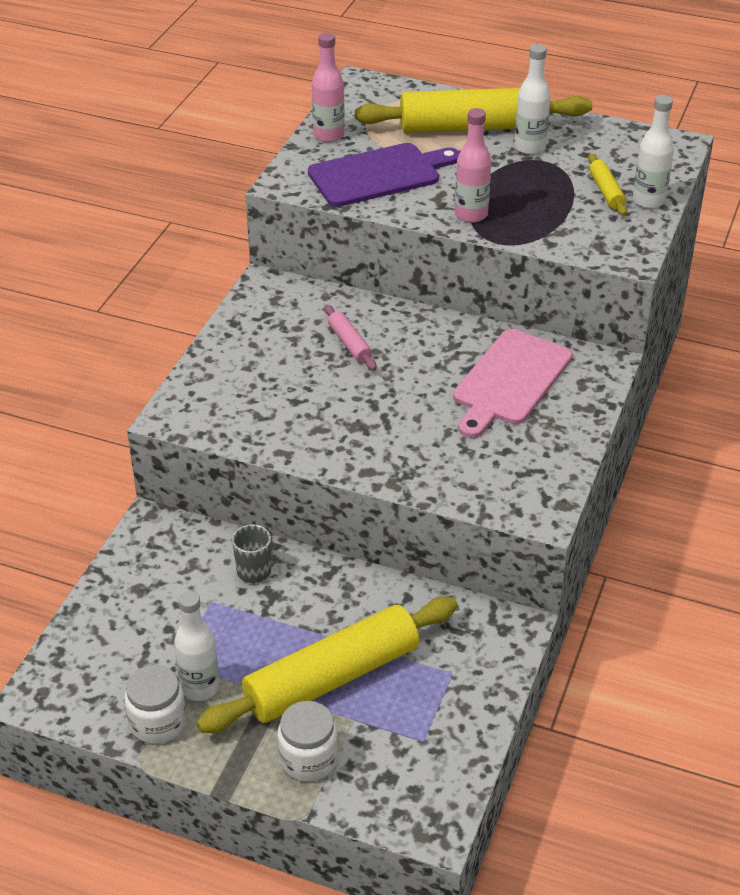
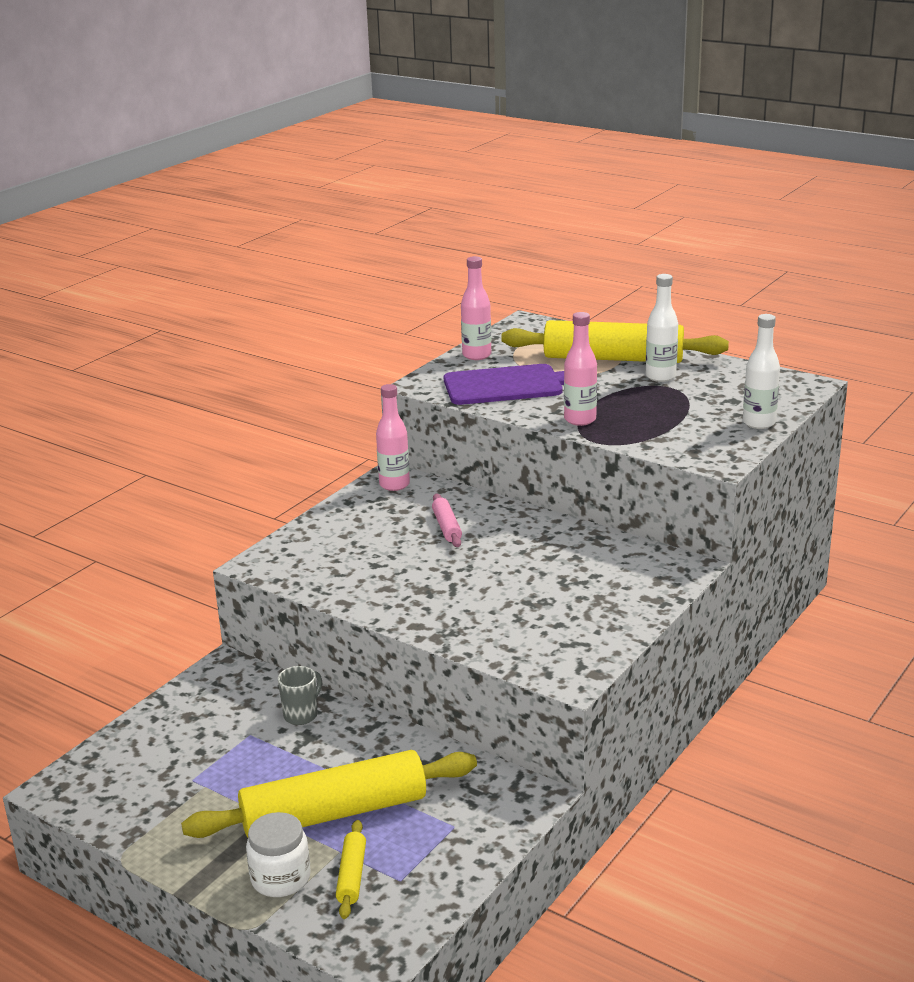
camera: 15 degrees right, 15 degrees down
white jar [124,665,187,744] -> none
white bottle [174,591,219,701] -> none
pink cutting board [453,329,573,438] -> none
yellow rolling pin [588,154,627,216] -> yellow rolling pin moved to [336,820,366,919]
none -> pink bottle [376,384,410,491]

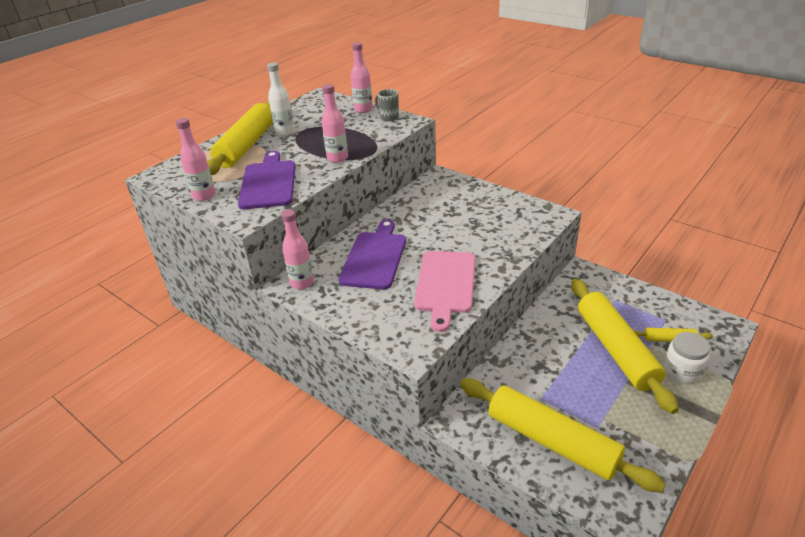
camera: 85 degrees left, 10 degrees up
grey mug [278,666,322,725] -> grey mug moved to [375,89,399,121]
pink rolling pin [432,494,462,547] -> purple cutting board [338,220,406,289]
white bottle [743,314,780,429] -> pink bottle [350,42,373,113]
none -> pink cutting board [414,251,476,332]
none -> yellow rolling pin [460,379,666,492]

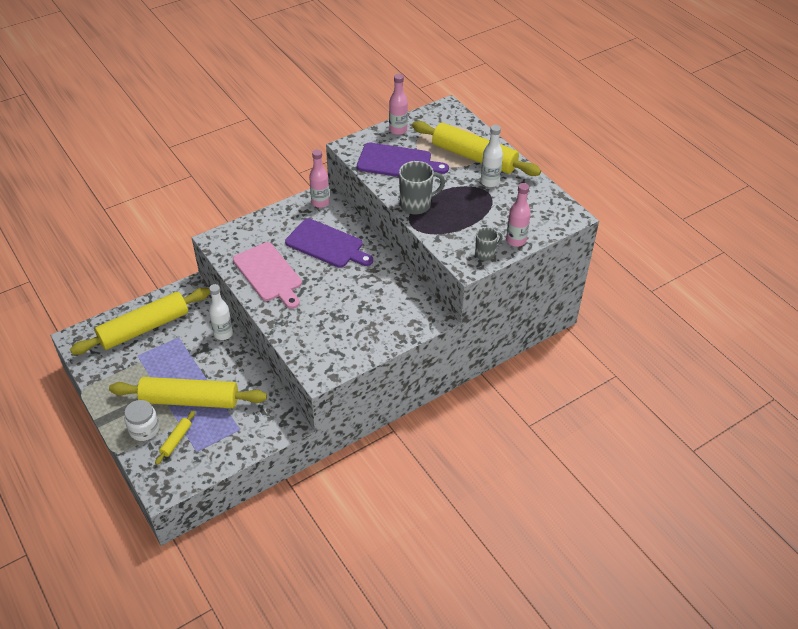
camera: 105 degrees right, 10 degrees up
pink bottle [322,84,348,163] -> grey mug [399,161,445,214]
pink cutting board [414,251,476,332] -> pink cutting board turned 150 degrees counterclockwise [233,242,302,309]
none -> white bottle [209,284,233,340]

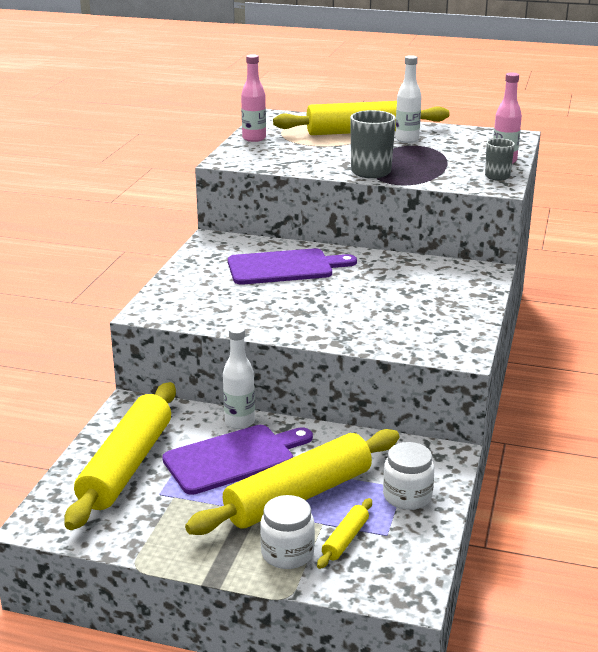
camera: 40 degrees left, 20 degrees down
yellow rolling pin [155,410,195,465] -> yellow rolling pin turned 45 degrees clockwise [317,498,372,569]
pink cutting board [233,242,302,309] -> none
pink bottle [309,150,330,208] -> none
purple cutting board [357,143,449,177] -> purple cutting board moved to [162,425,313,495]
none -> white jar [383,442,434,510]

